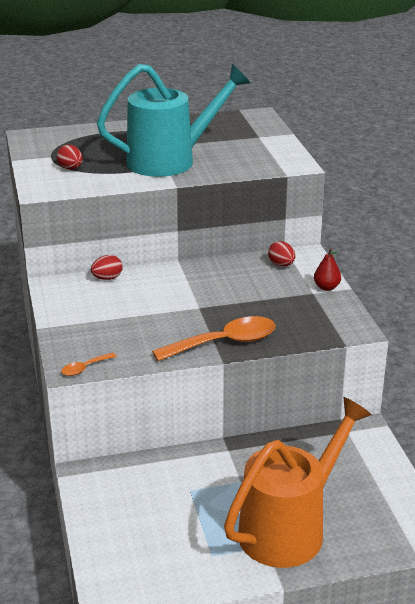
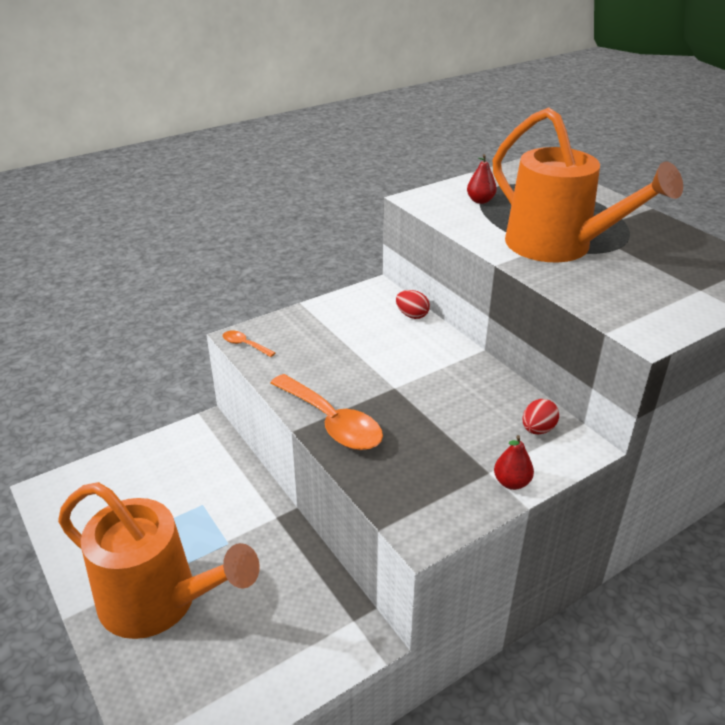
camera: 70 degrees right, 5 degrees up
red egg [57,145,83,170] -> red pear [467,154,497,204]
turquoise watering can [97,64,250,177] -> orange watering can [493,108,683,262]

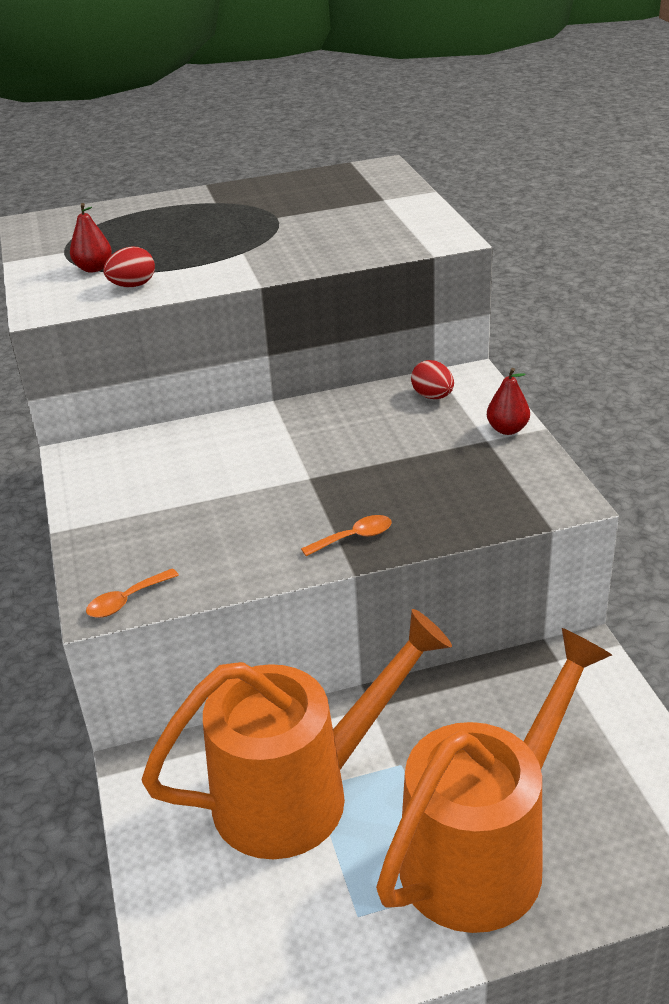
camera: 70 degrees left, 0 degrees up
orange spoon [270,374,383,450] -> orange spoon [301,515,392,556], size x0.46
red egg [396,290,430,319] -> red egg moved to [103,246,155,287]
orange watering can [493,108,683,262] -> orange watering can moved to [141,609,452,859]

